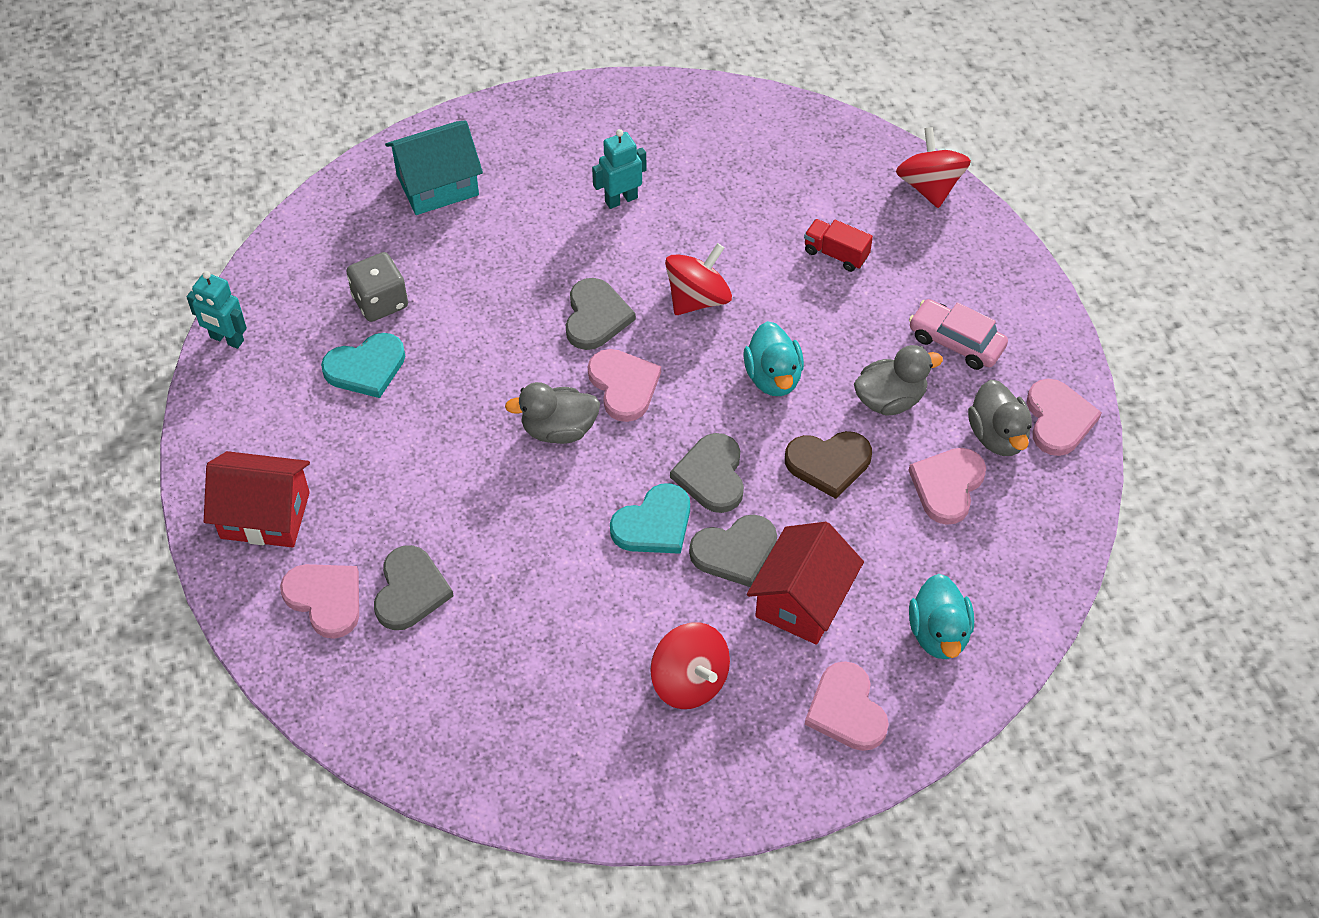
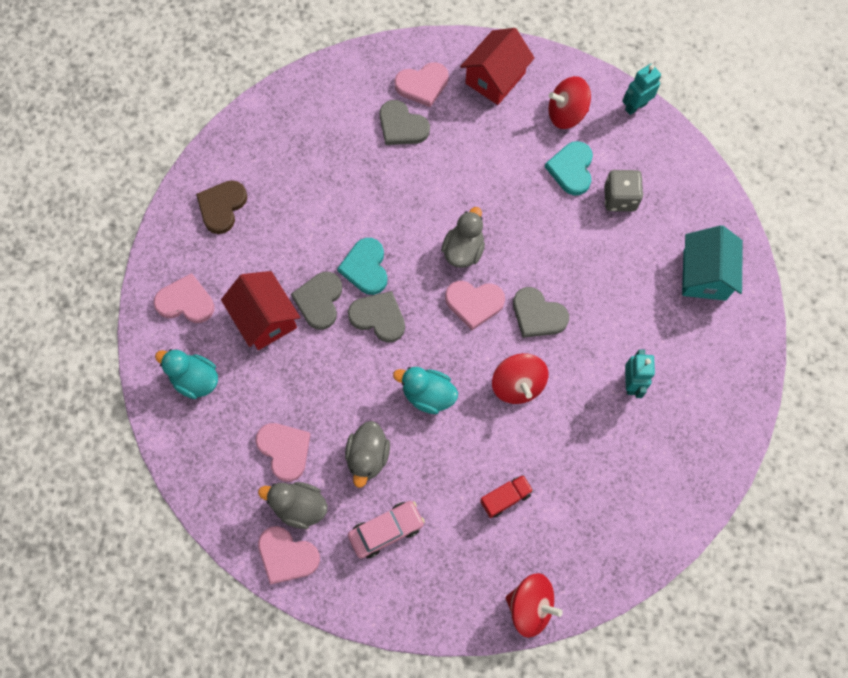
camera: 120 degrees right, 15 degrees up
red spinning top [650,622,730,709] -> red spinning top moved to [548,76,591,129]
brown heart [785,431,872,499] -> brown heart moved to [196,181,247,234]

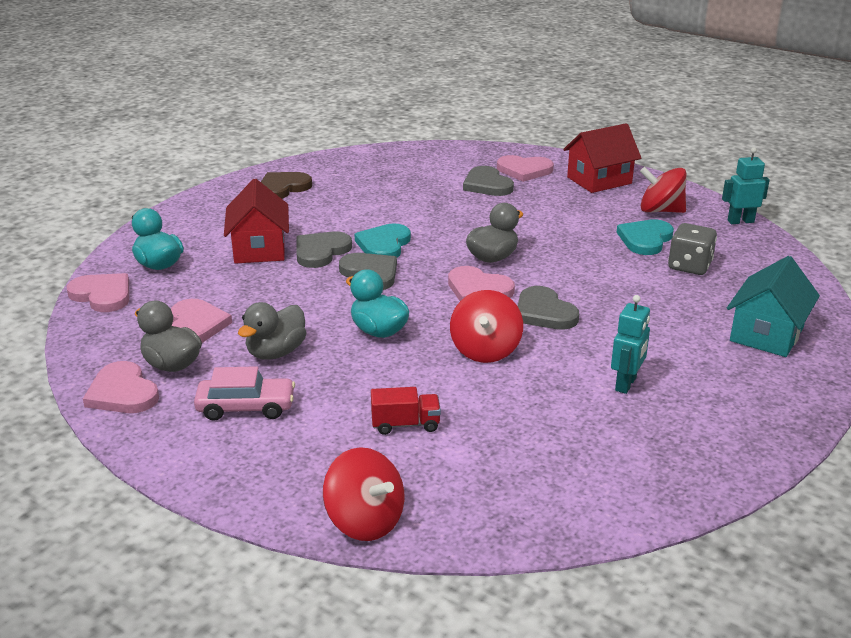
camera: 25 degrees right, 40 degrees down
pink heart [154,273,214,323] -> pink heart moved to [66,273,129,312]

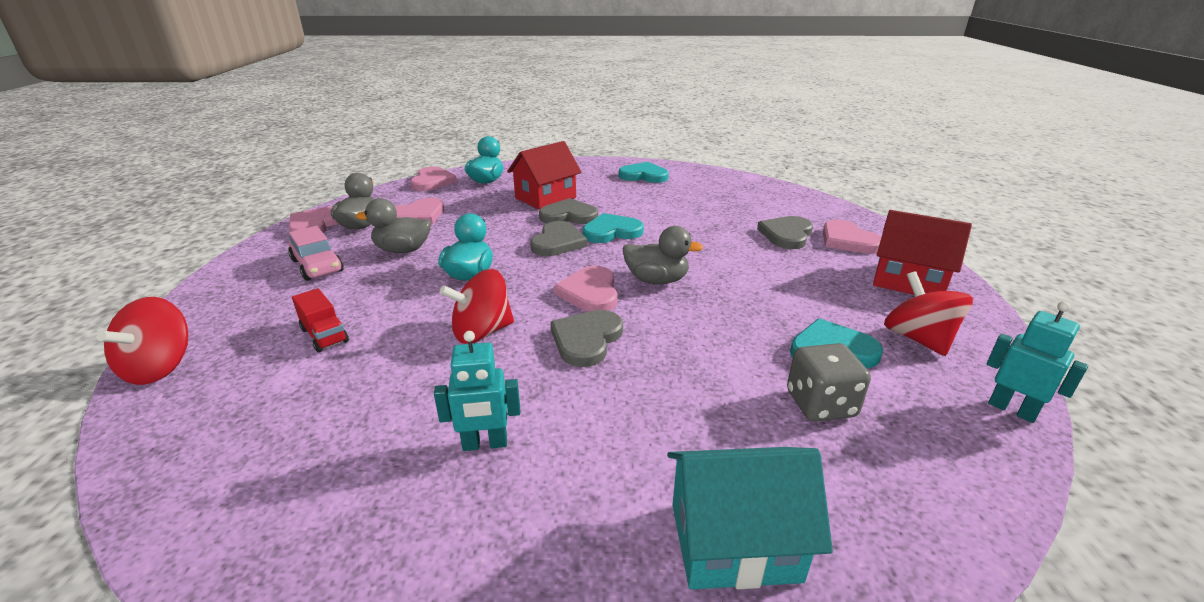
camera: 55 degrees right, 0 degrees up
brown heart [261,172,312,199] -> turquoise heart [619,162,669,183]

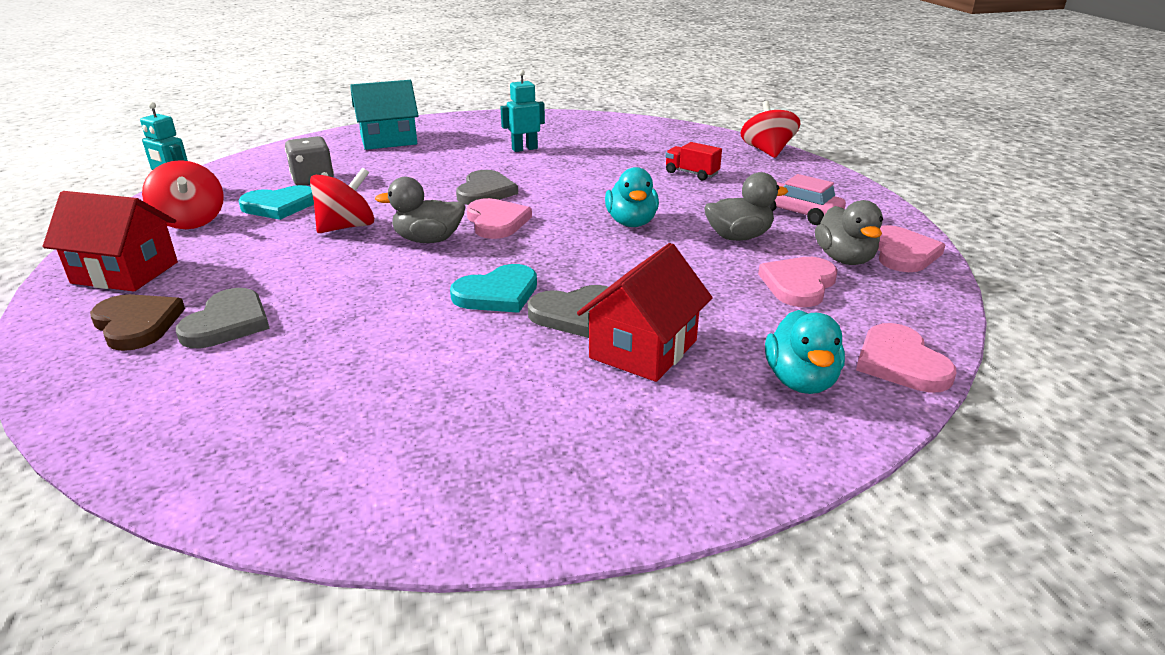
camera: 165 degrees right, 0 degrees up
red spinning top [440,269,514,344] -> red spinning top moved to [310,167,374,233]
grey heart [530,221,588,256] -> none
turquoise heart [619,162,669,183] -> none
pink heart [823,219,881,254] -> brown heart [90,294,185,351]

